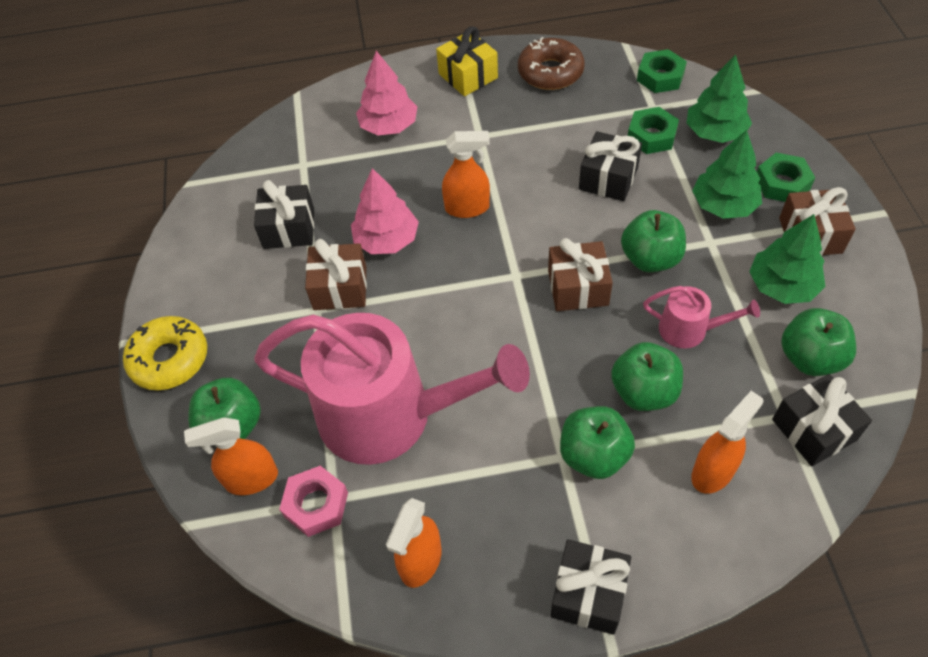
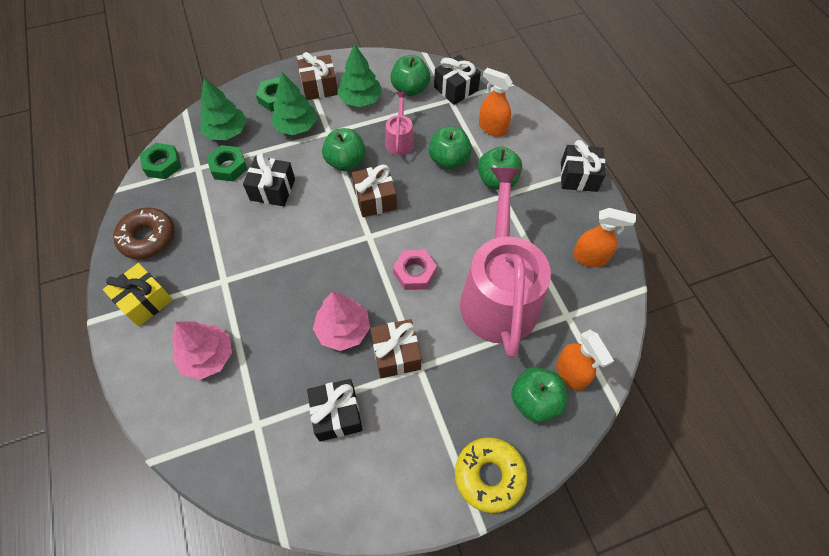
camera: 105 degrees left, 5 degrees up
pink nut [279,466,348,537] -> pink nut moved to [393,250,437,290]
orange spray bottle [442,131,490,218] -> none

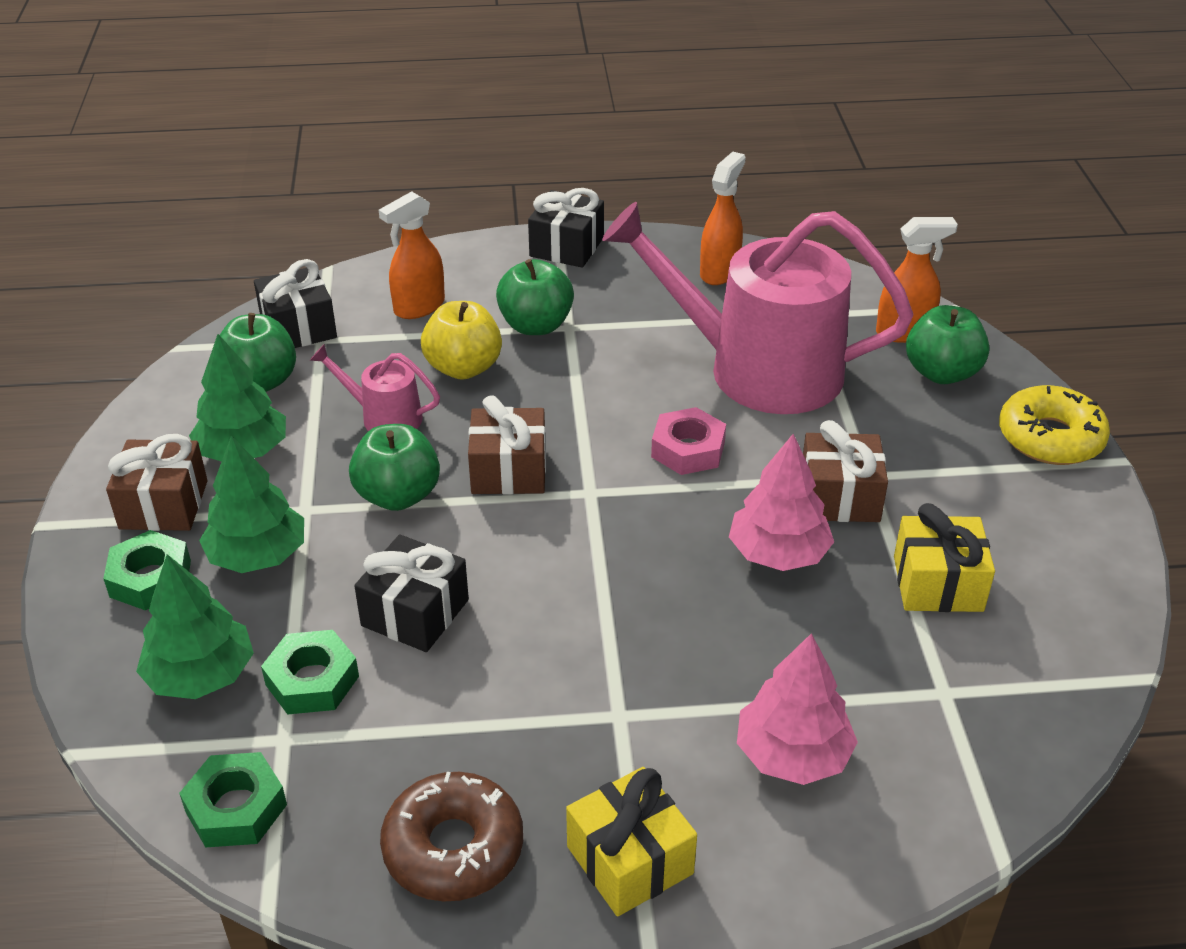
camera: 75 degrees left, 20 degrees down
black gift [307,379,363,442] -> yellow gift [894,503,995,612]
green apple [428,127,472,169] -> yellow apple [421,301,502,380]

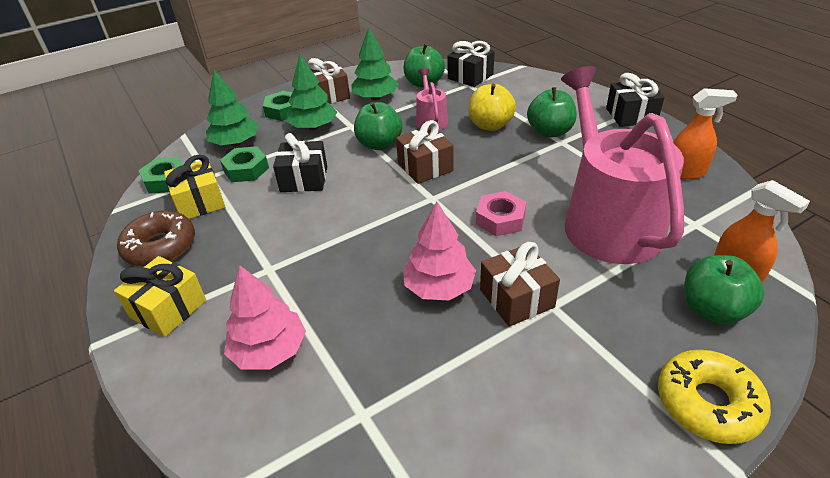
camera: 65 degrees right, 0 degrees up
orange spray bottle [379,191,445,319] -> none
yellow gift [894,503,995,612] -> yellow gift moved to [164,154,225,219]

